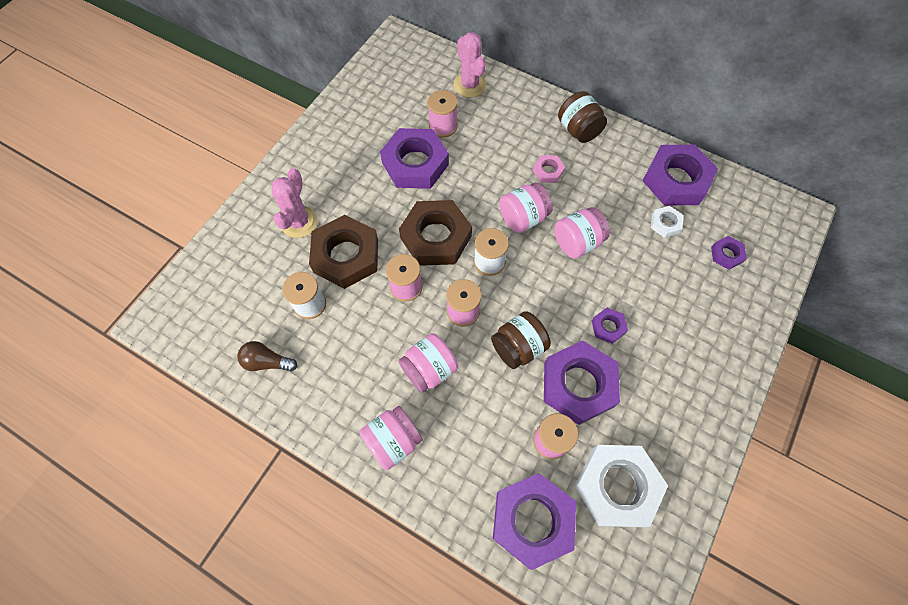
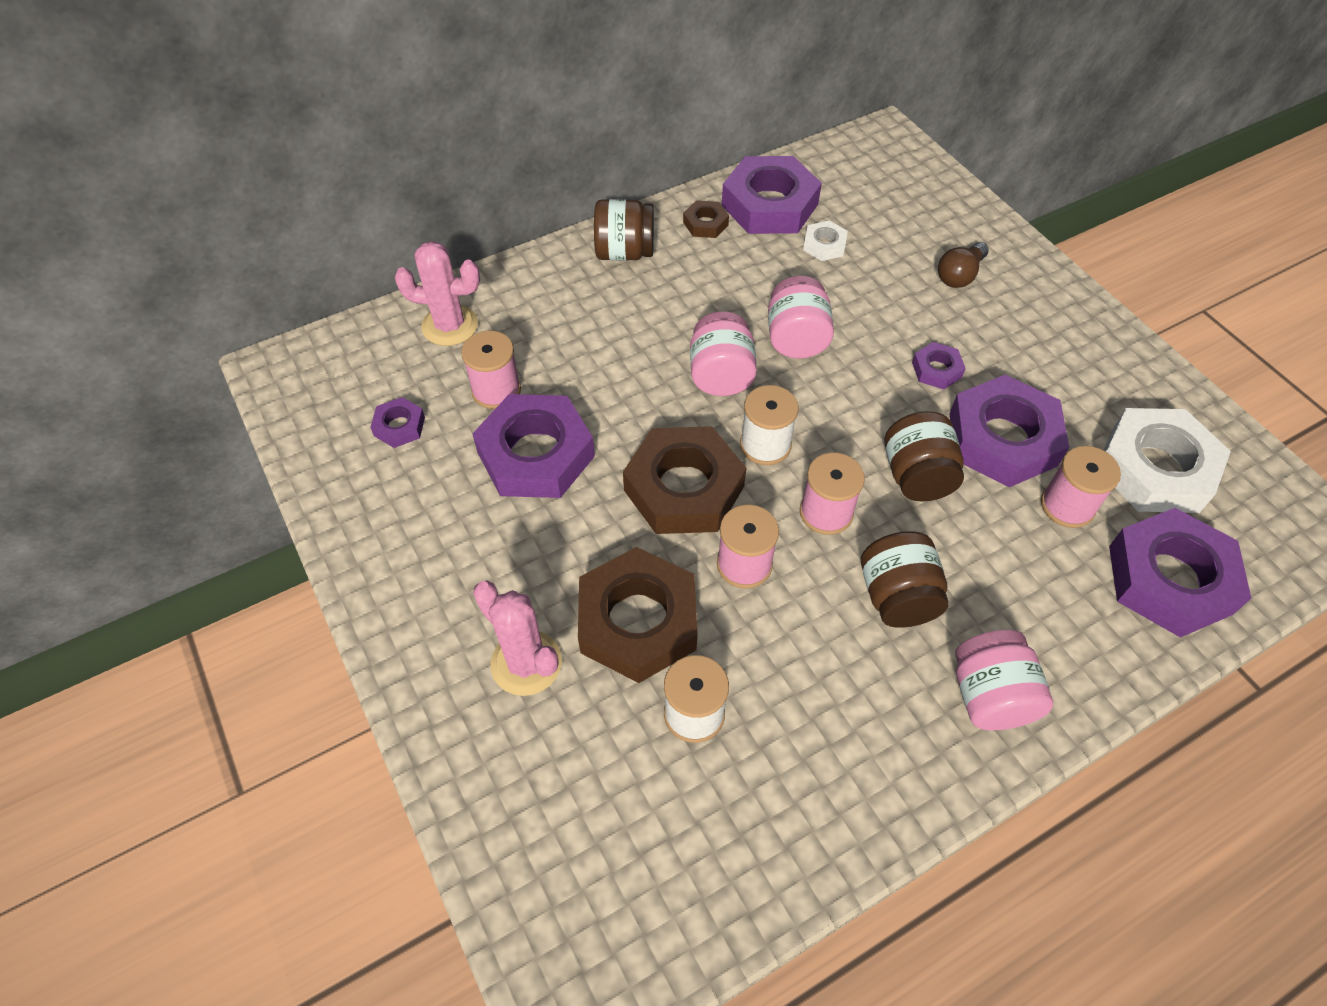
camera: 60 degrees left, 10 degrees down
brown light bulb [237,341,297,372] -> brown light bulb moved to [938,242,989,288]
pink jar [398,333,458,393] -> brown jar [861,531,949,628]
pink nut [533,155,565,183] -> none
purple nut [711,236,747,269] -> purple nut moved to [370,397,425,448]
none -> brown nut [683,200,729,238]

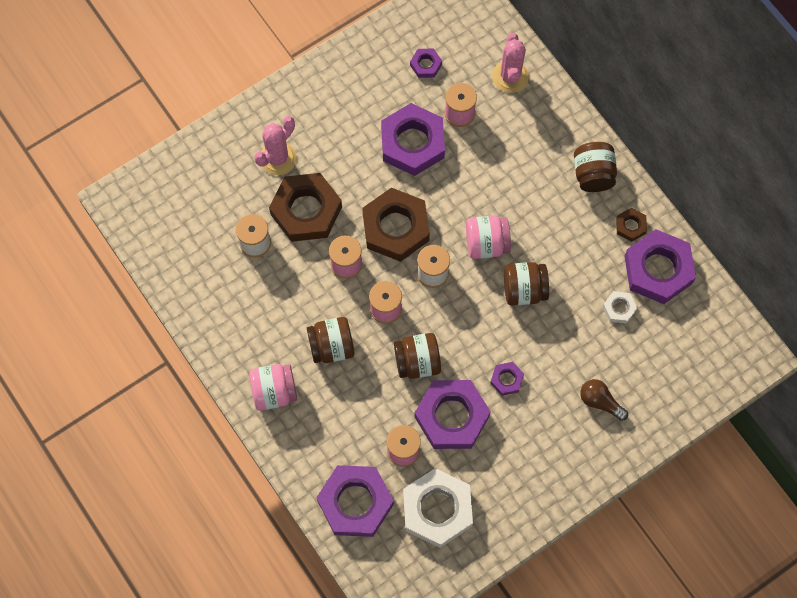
camera: 85 degrees right, 15 degrees up
pink jar [768,276,834,358] -> brown jar [504,262,549,306]

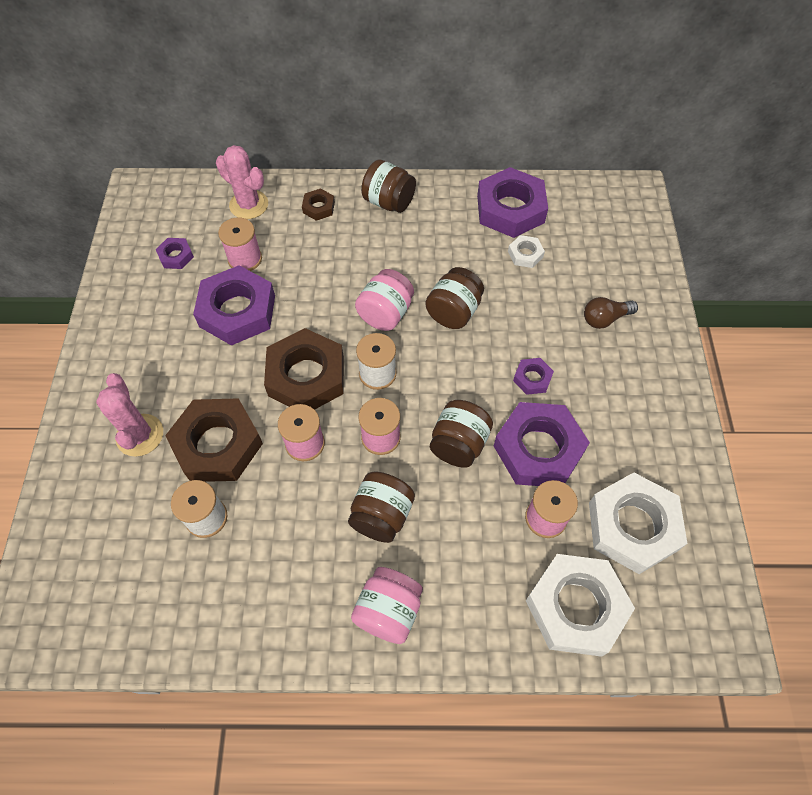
camera: 55 degrees left, 10 degrees down
purple nut [316,465,394,537] -> white nut [526,554,635,657]
brown nut [616,208,647,242] -> brown nut moved to [302,188,335,221]

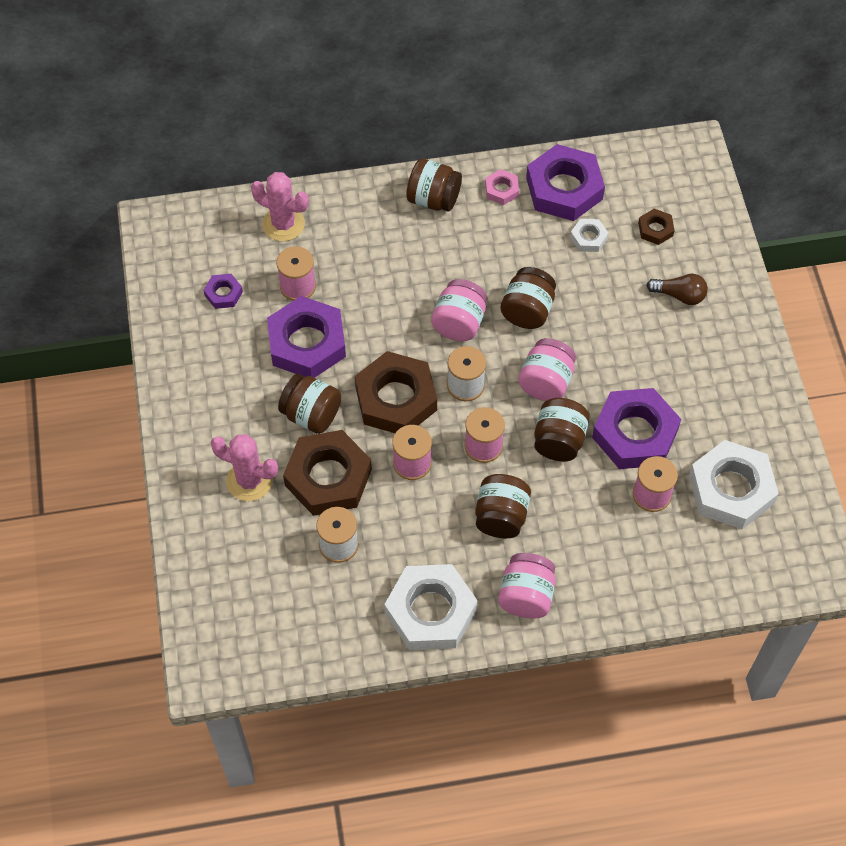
camera: 10 degrees left, 0 degrees up
pink cactus [96,373,163,457] -> pink cactus turned 45 degrees counterclockwise [211,434,278,501]
brown nut [302,188,335,221] -> brown nut moved to [638,209,675,245]
purple nut [513,358,554,395] -> none
white nut [526,554,635,657] -> white nut moved to [384,564,478,650]
brown light bulb [584,297,638,329] -> brown light bulb turned 135 degrees counterclockwise [647,274,708,305]
none -> brown jar [278,374,341,434]
none -> pink nut [485,169,519,205]
none -> pink jar [518,338,576,401]

